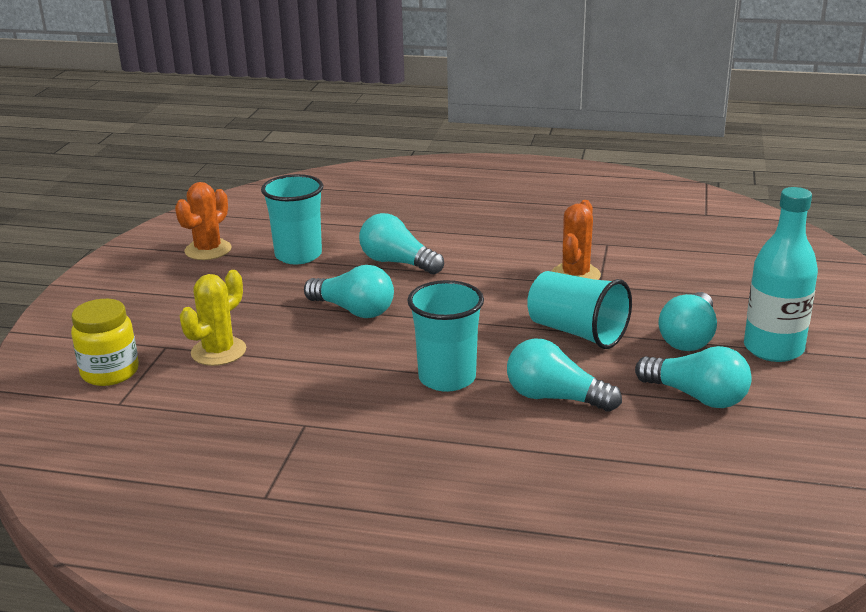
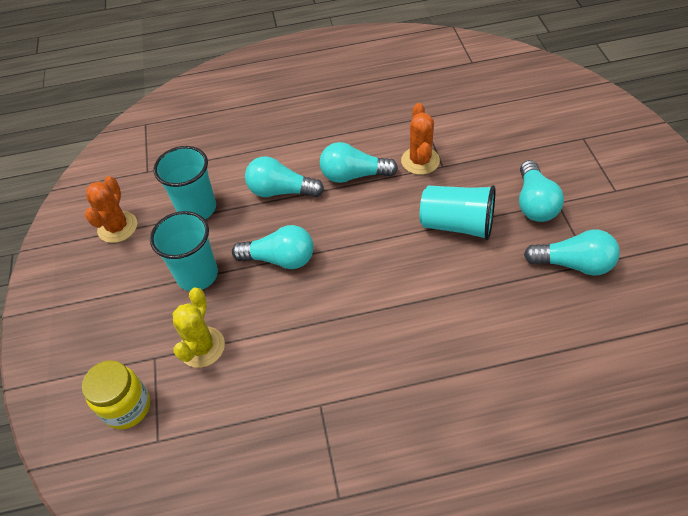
camera: 20 degrees left, 25 degrees up
turquoise cup [407,280,484,392] -> turquoise cup moved to [150,211,218,291]
turquoise light bulb [507,338,622,412] -> turquoise light bulb moved to [320,142,398,183]
turquoise bottle [744,187,818,362] -> none

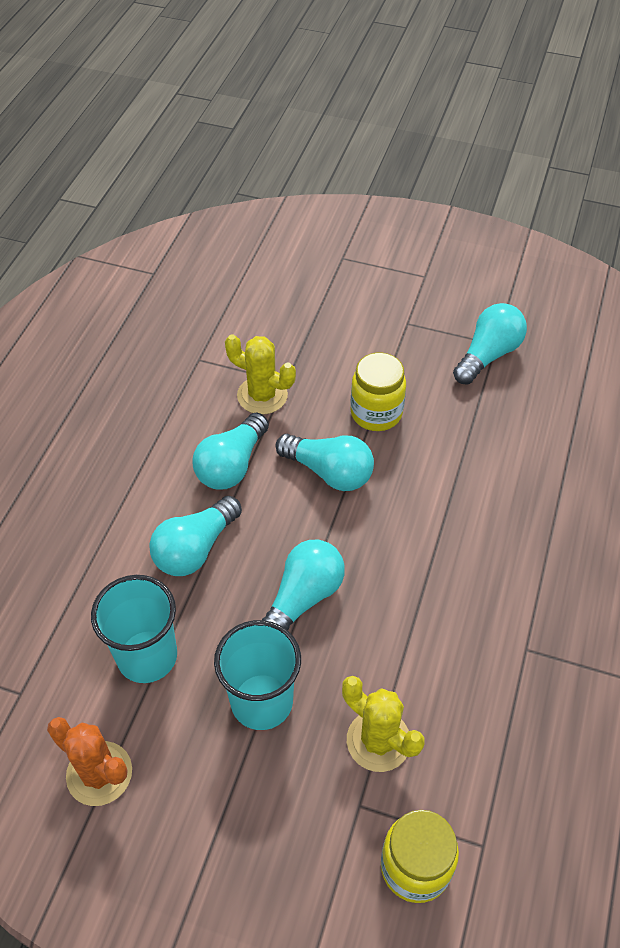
camera: 65 degrees left, 0 degrees up
orange cactus [401,103,440,175] -> yellow cactus [225,334,296,415]
turquoise cup [420,185,496,240] -> yellow jar [350,353,406,431]
turquoise light bulb [519,160,564,222] -> turquoise light bulb moved to [275,433,374,491]

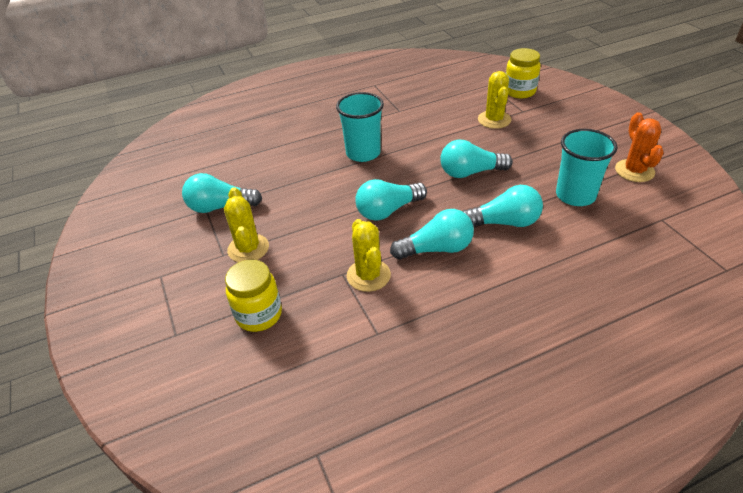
camera: 130 degrees left, 10 degrees down
turquoise cup [214,620,301,730] -> turquoise cup moved to [336,92,384,162]
turquoise light bulb [275,433,374,491] -> turquoise light bulb turned 105 degrees counterclockwise [355,179,427,221]
yellow jar [350,353,406,431] -> yellow jar moved to [225,260,282,332]
none -> yellow cactus [224,187,269,262]

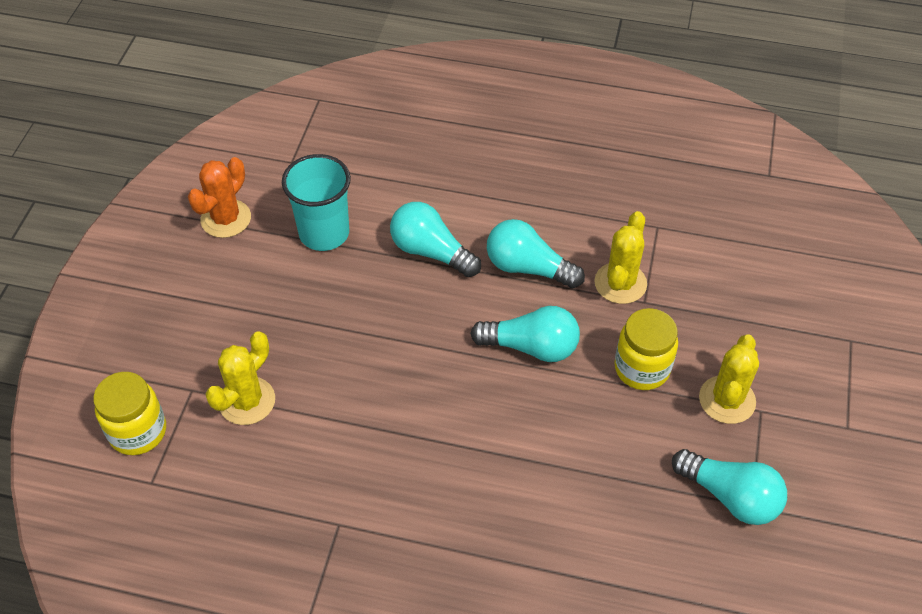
camera: 145 degrees left, 10 degrees up
yellow jar [225,260,282,332] -> yellow jar moved to [614,308,678,390]
turquoise cup [336,92,384,162] -> none
turquoise light bulb [440,140,513,178] -> none

